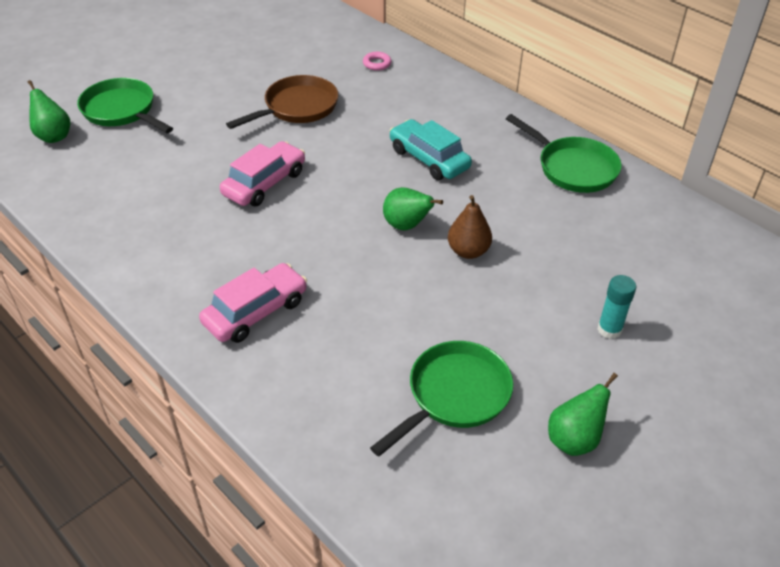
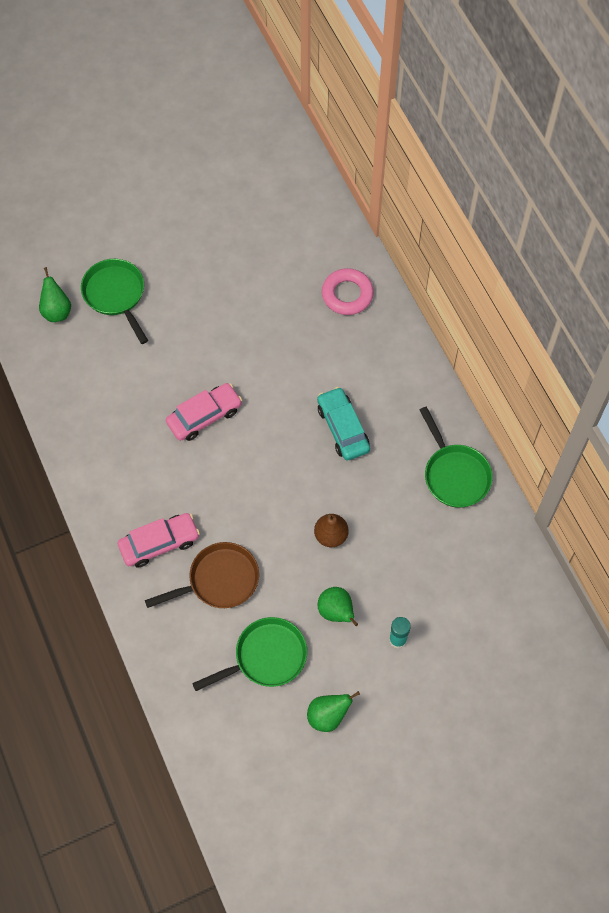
camera: 20 degrees right, 20 degrees up
brown pan [226,75,338,129] -> brown pan moved to [145,542,259,608]
pink ring [363,52,391,71] -> pink ring [322,268,374,315], size x1.96
green pear [383,187,443,230] -> green pear moved to [318,587,358,626]

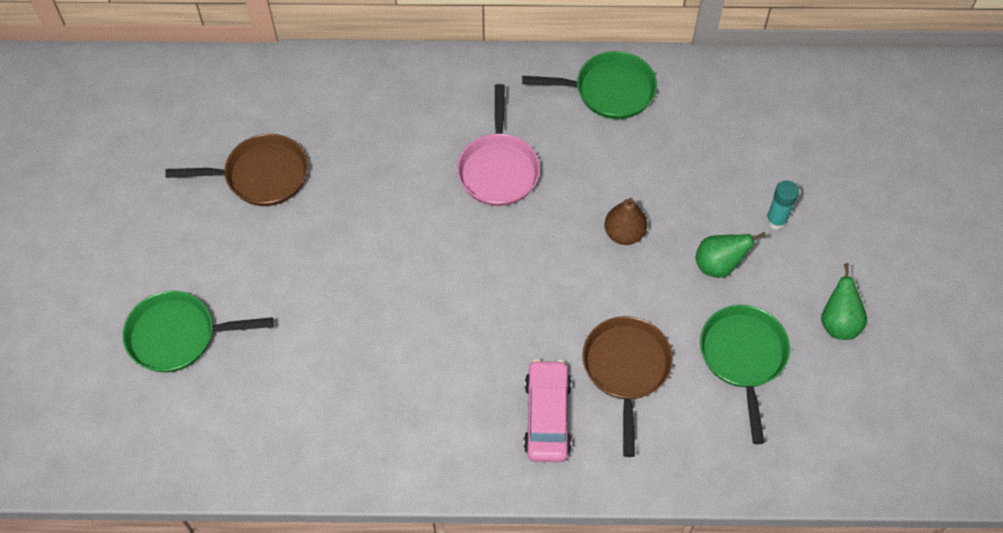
camera: 65 degrees left, 5 degrees down
green pear [39,267,71,322] -> none
pink car [166,383,242,441] -> none
turquoise car [317,387,370,461] -> pink pan [457,84,540,206]
pink ring [322,268,374,315] -> none
none -> brown pan [165,134,308,206]

